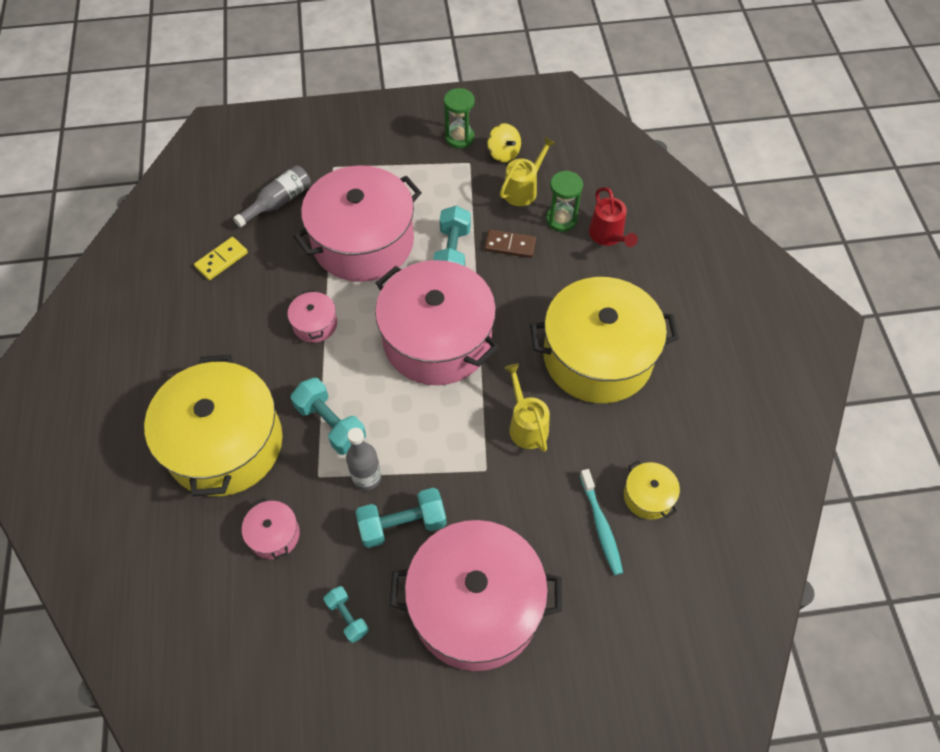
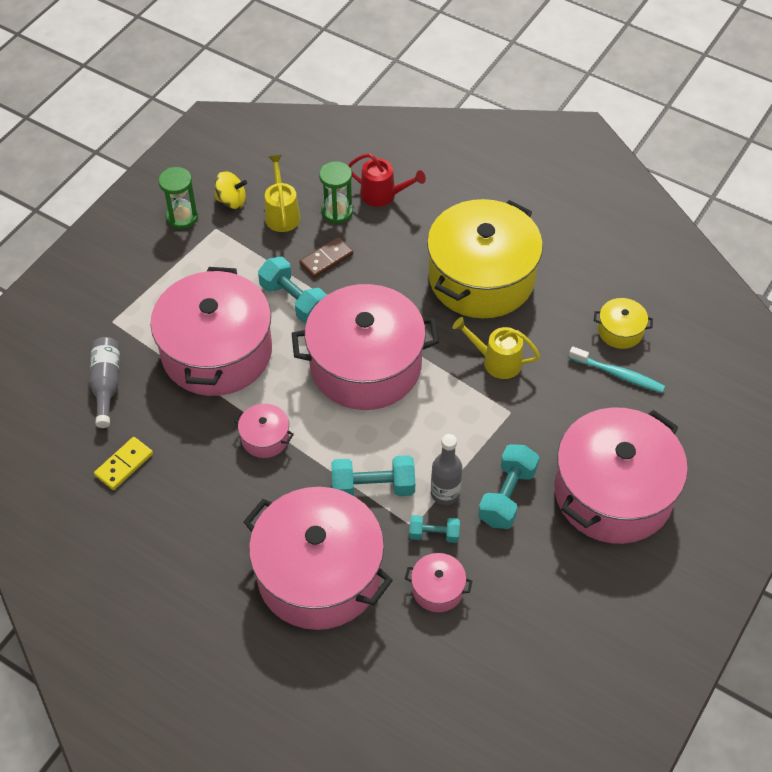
camera: 50 degrees left, 5 degrees down
yellow pot [144,355,283,496] -> pink pot [243,487,393,630]
yellow domino [194,237,248,280] -> yellow domino turned 45 degrees clockwise [94,437,153,490]
turquoise dumbbell [323,586,369,643] -> turquoise dumbbell moved to [409,515,460,543]

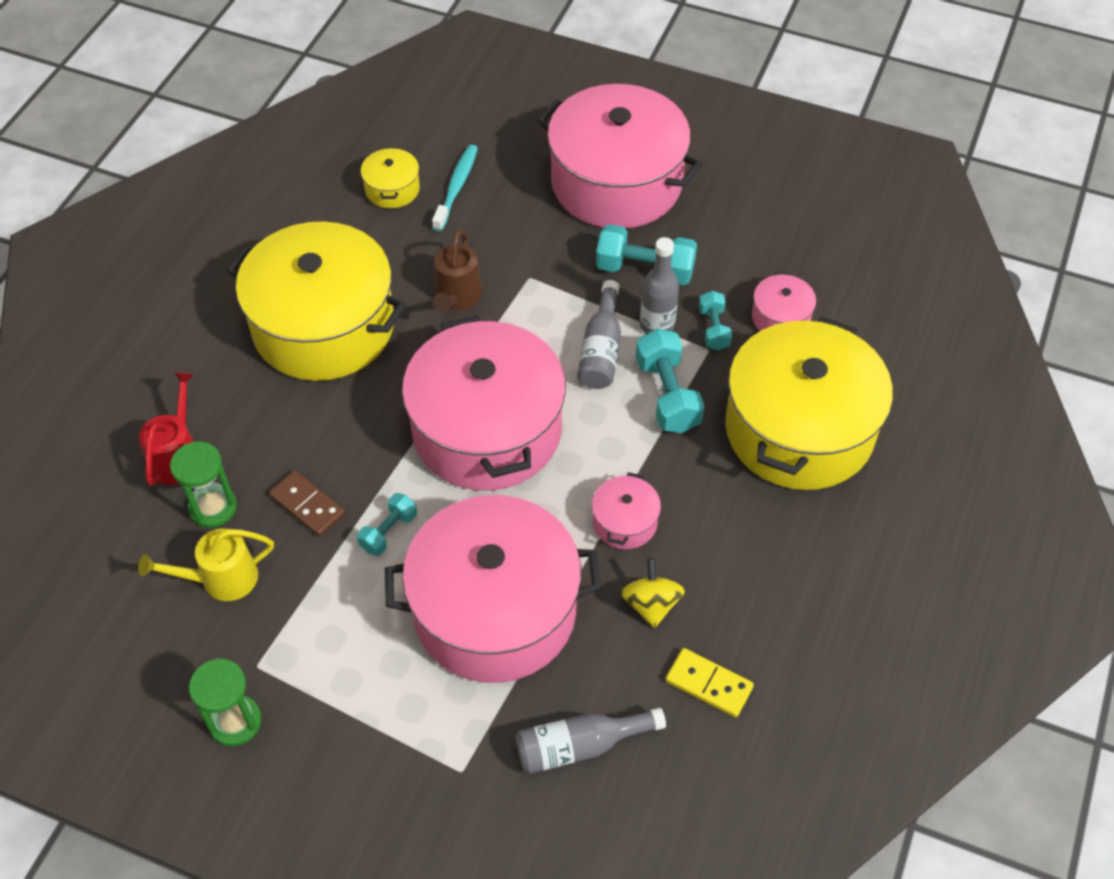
camera: 100 degrees left, 0 degrees up
yellow spinning top [214,171,247,209] -> yellow spinning top moved to [621,558,685,629]
pink pot [243,487,393,630] -> yellow pot [725,316,893,490]
turquoise dumbbell [258,257,327,323] -> turquoise dumbbell [357,493,417,556], size x0.59
yellow watering can [453,317,540,379] -> brown watering can [433,229,482,312]
none -> grey bottle [577,280,621,389]

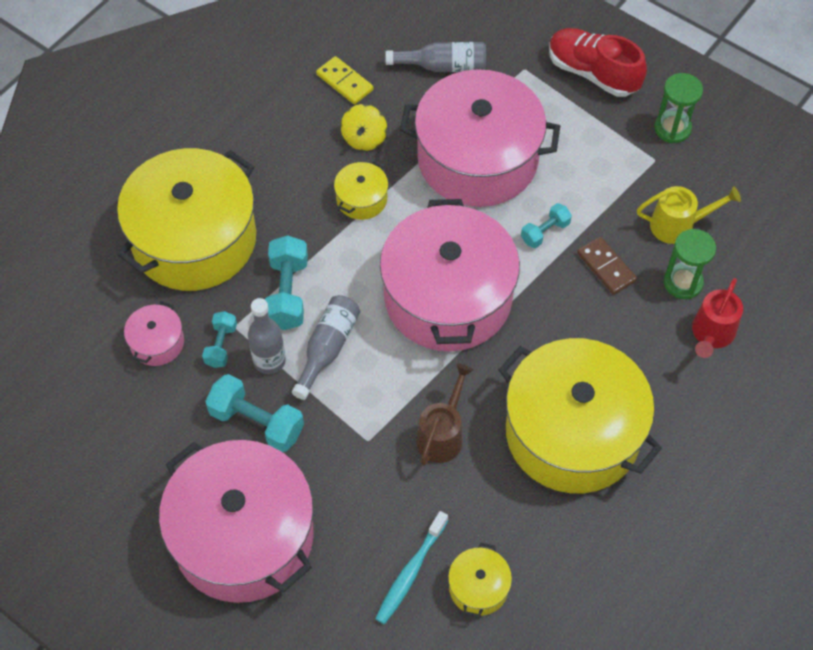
camera: 165 degrees left, 5 degrees up
pink pot [592,472,661,549] -> yellow pot [334,161,388,220]
none -> red shoe [549,28,647,97]

